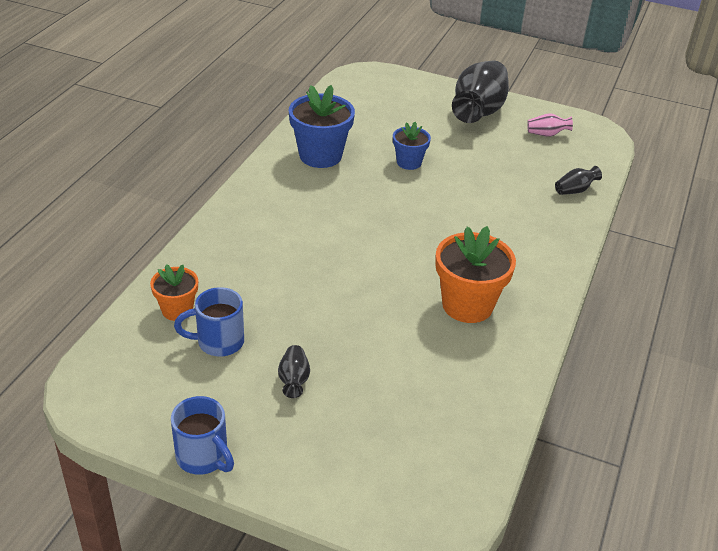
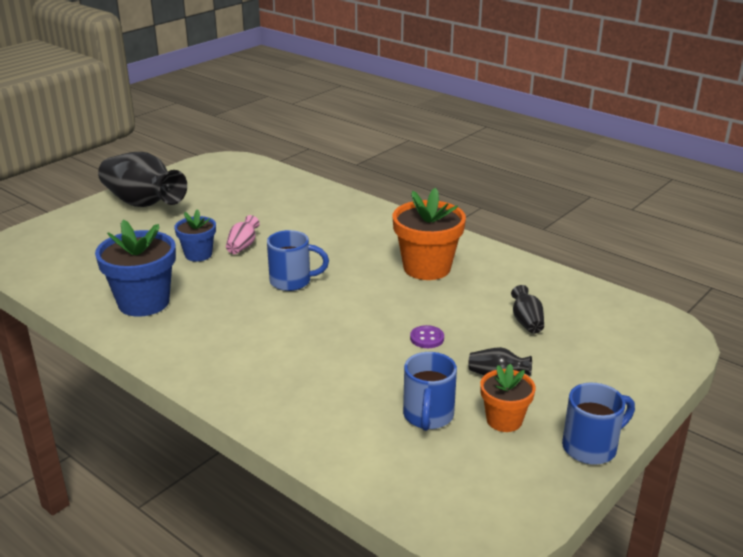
camera: 70 degrees left, 10 degrees down
orange flower pot [150,264,198,321] -> orange flower pot moved to [480,364,536,432]
pink vase [527,113,573,137] -> pink vase moved to [226,215,260,254]
black vase [555,166,602,195] -> black vase moved to [511,285,544,334]
none -> blue mug [267,230,329,291]
none -> purple button [410,325,444,348]

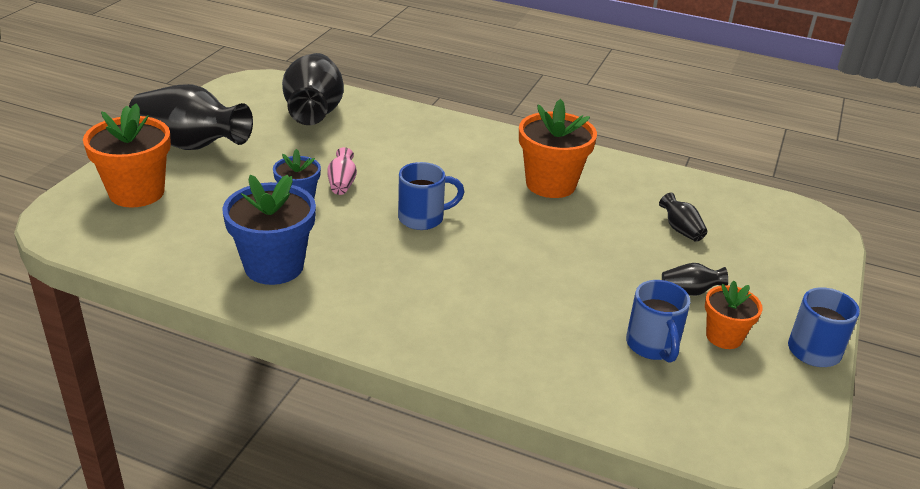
camera: 20 degrees left, 5 degrees up
purple button [410,325,444,348] -> none
none -> orange flower pot [83,103,171,208]
none -> black vase [282,53,344,125]

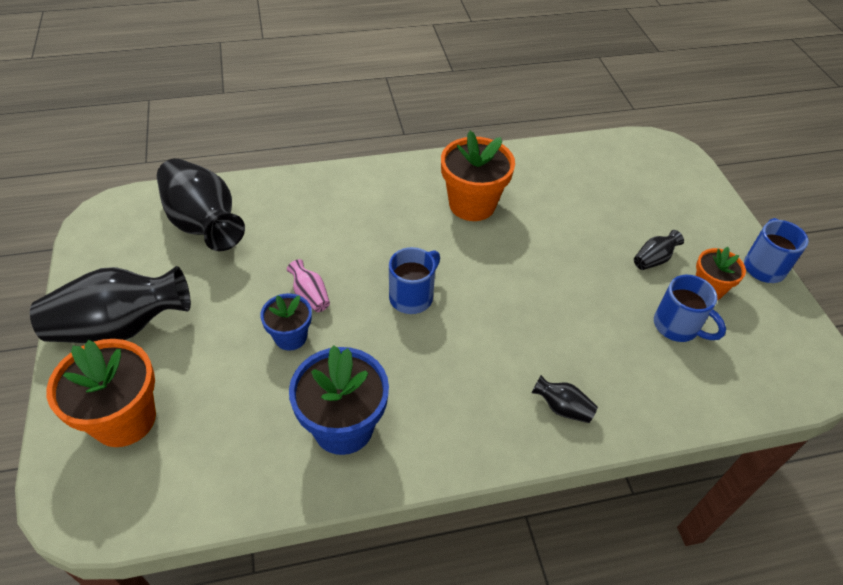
camera: 35 degrees left, 15 degrees up
black vase [659,193,707,242] -> black vase moved to [532,375,598,423]

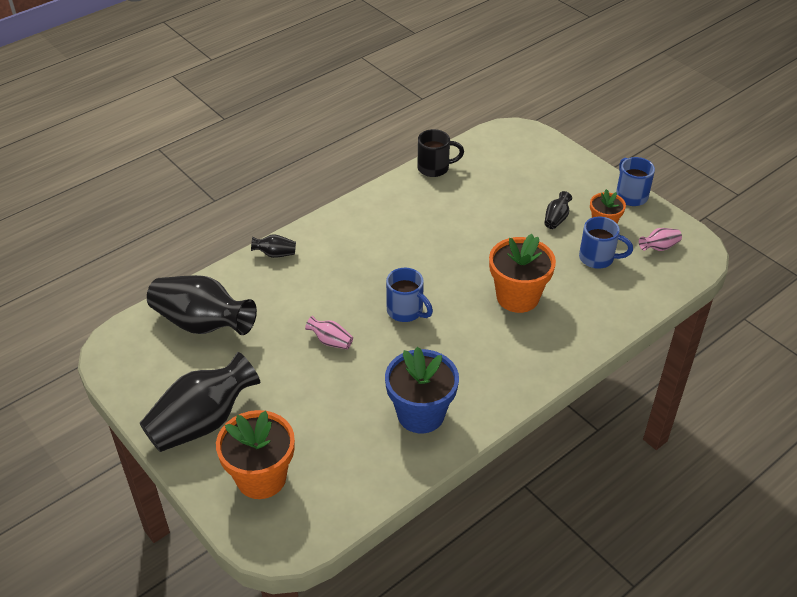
camera: 25 degrees left, 5 degrees down
blue flower pot [260,293,312,351] -> none
blue mug [389,247,440,314] -> blue mug turned 120 degrees clockwise [386,268,433,322]
orange flower pot [441,131,515,221] -> orange flower pot moved to [489,234,556,313]
black vase [532,375,598,423] -> black vase moved to [251,234,296,258]
none -> black mug [417,129,464,177]
none -> pink vase [639,228,682,251]

